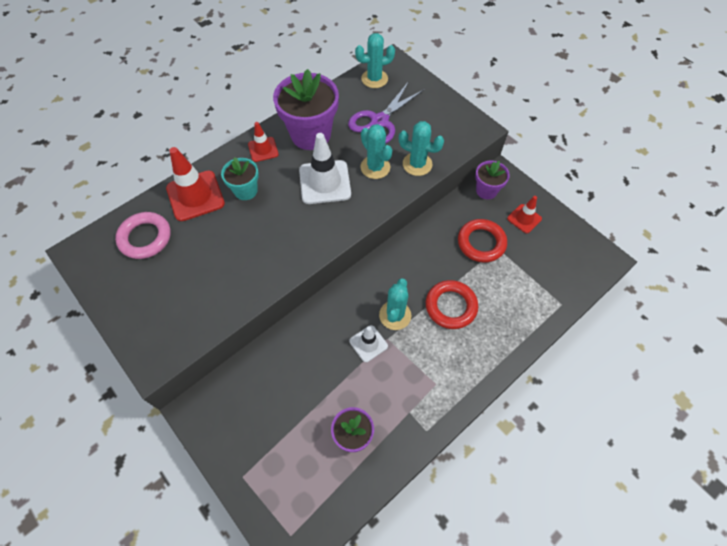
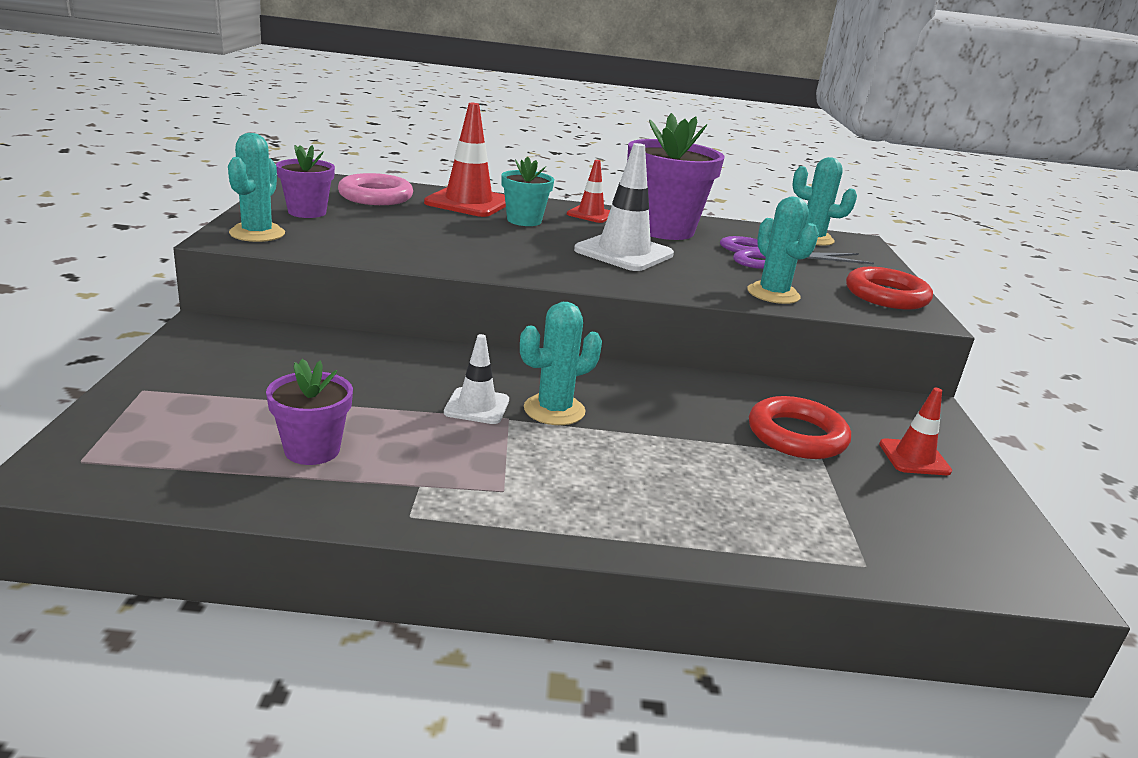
camera: 40 degrees right, 35 degrees down
turquoise cactus [360,124,392,179] -> turquoise cactus moved to [228,133,285,242]
red ring [426,280,478,329] -> red ring moved to [846,267,933,310]
purple flower pot [475,161,510,200] -> purple flower pot moved to [276,145,335,218]

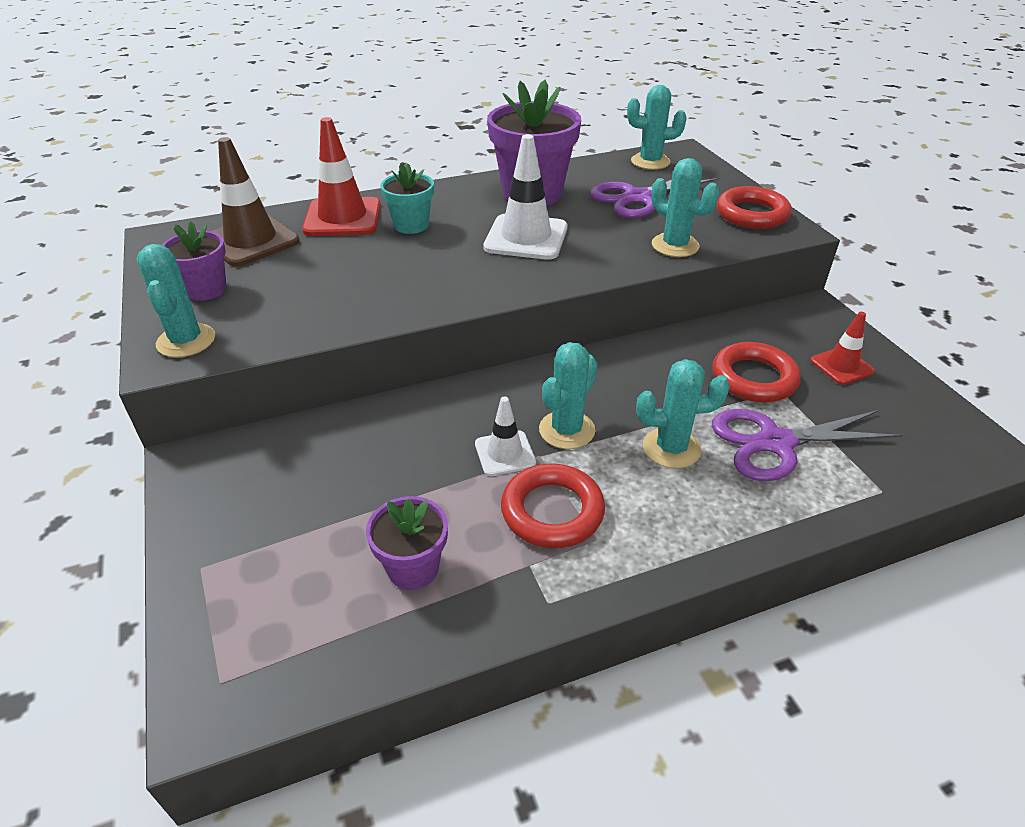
camera: 20 degrees left, 15 degrees up
pink ring [338,173,413,205] -> brown traffic cone [211,137,300,266]
red traffic cone [567,160,610,223] -> none
none -> red ring [501,463,605,548]
none -> turquoise cactus [636,359,730,468]
none -> purple scissors [712,409,903,481]

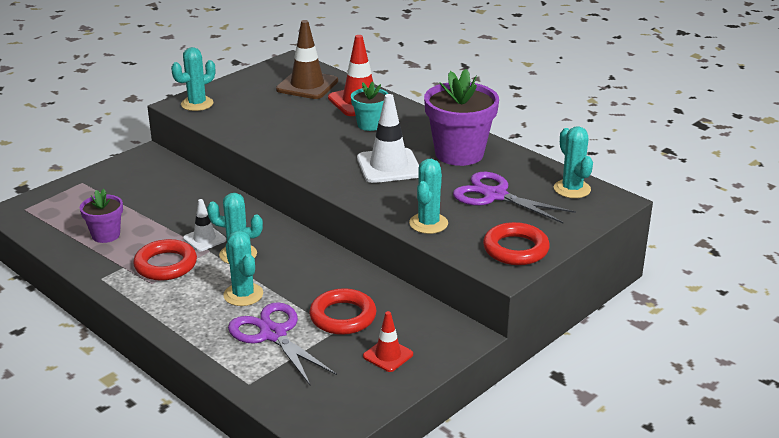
camera: 65 degrees right, 10 degrees down
purple flower pot [162,222,227,301] -> none

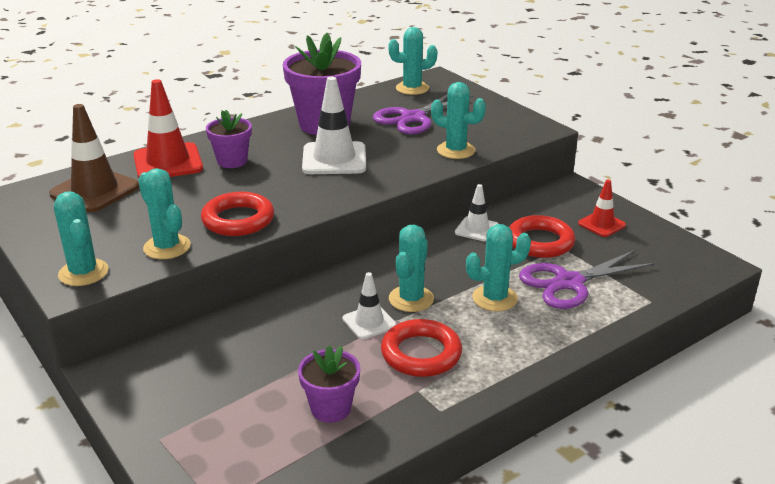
camera: 80 degrees left, 0 degrees up
turquoise flower pot [351,81,388,131] -> purple flower pot [206,110,252,168]
red ring [483,222,550,265] -> red ring moved to [201,192,274,236]
none -> turquoise cactus [138,168,191,259]
none -> white traffic cone [455,184,498,242]

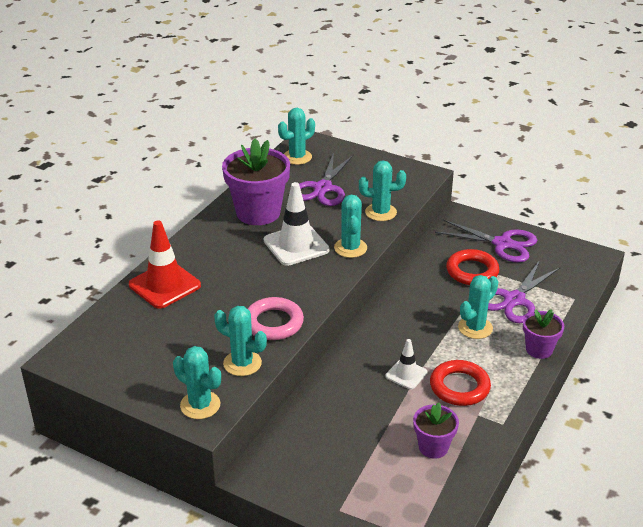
camera: 25 degrees left, 5 degrees up
brown traffic cone [49,104,139,212] -> none
red ring [201,192,274,236] -> pink ring [247,297,304,340]
purple flower pot [206,110,252,168] -> purple flower pot moved to [523,309,564,359]
turquoise cactus [389,225,434,312] -> turquoise cactus moved to [334,195,367,258]
white traffic cone [455,184,498,242] -> none
red traffic cone [578,180,626,237] -> purple scissors [435,220,537,262]

